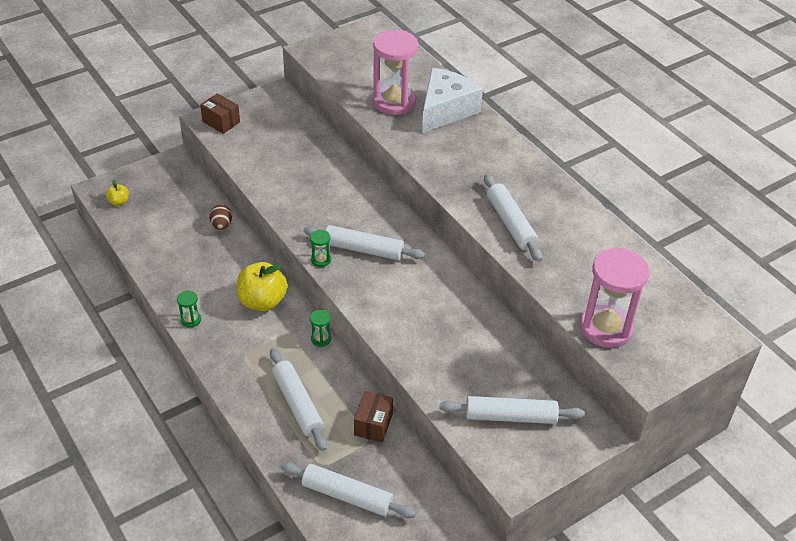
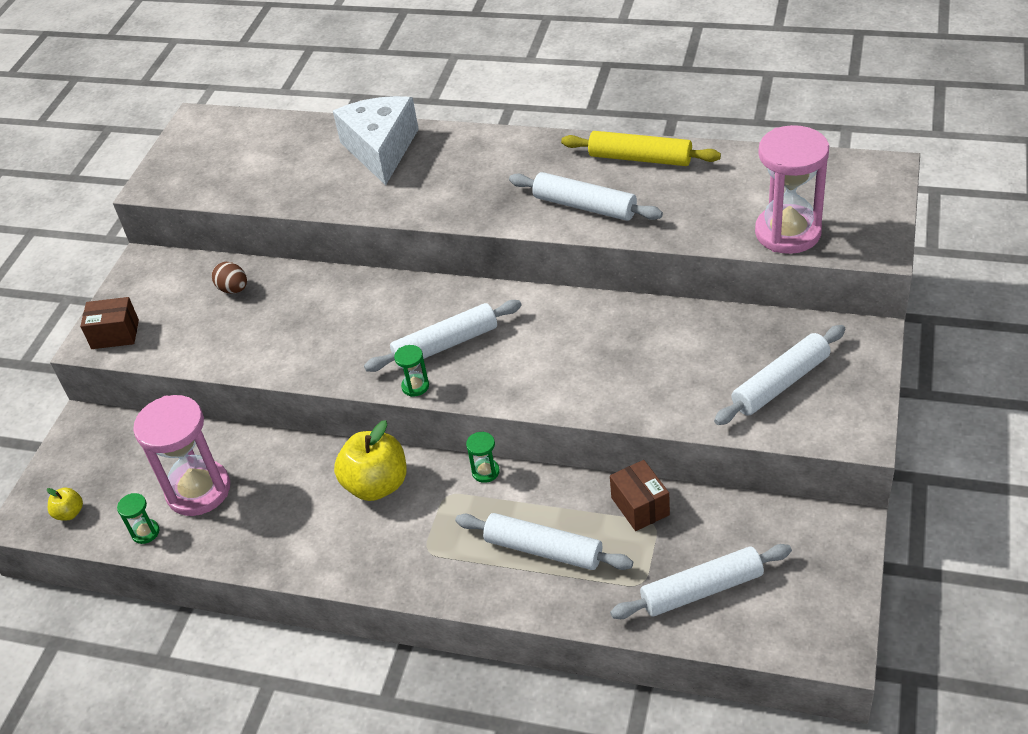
camera: 35 degrees left, 0 degrees up
green hourglass [177,291,201,327] -> green hourglass moved to [117,493,159,544]
brown egg [209,204,232,230] -> brown egg moved to [212,262,247,294]
pink hourglass [373,30,418,115] -> pink hourglass moved to [133,395,230,516]
none -> yellow rolling pin [561,131,721,166]

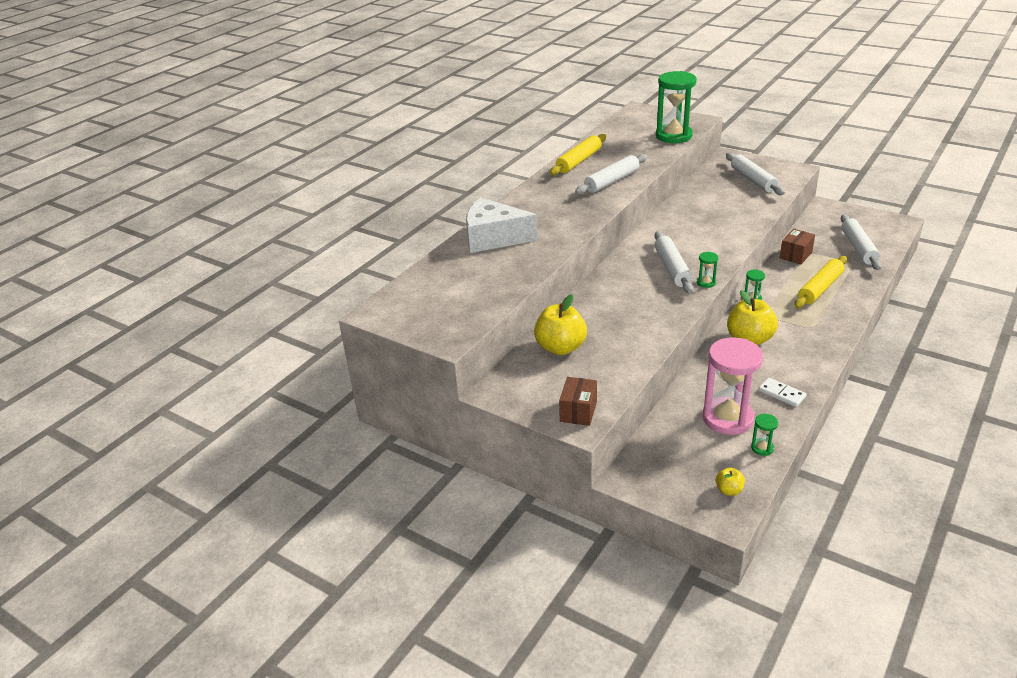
camera: 75 degrees left, 10 degrees down
brown egg [212,262,247,294] -> yellow apple [534,294,587,355]
white rolling pin [455,513,633,570] -> yellow rolling pin [794,256,847,308]
brown box [610,460,670,531] -> brown box turned 45 degrees counterclockwise [780,229,815,265]
pink hourglass [755,125,829,254] -> green hourglass [656,71,697,143]
none -> white domino [759,378,807,407]

